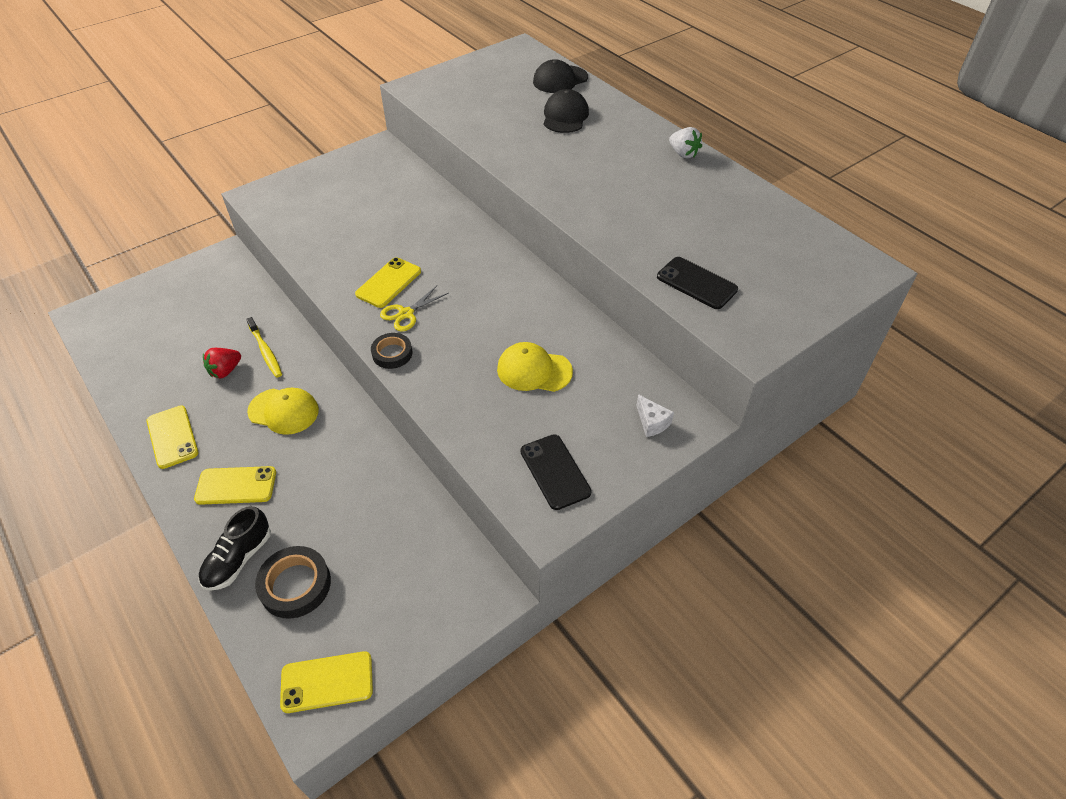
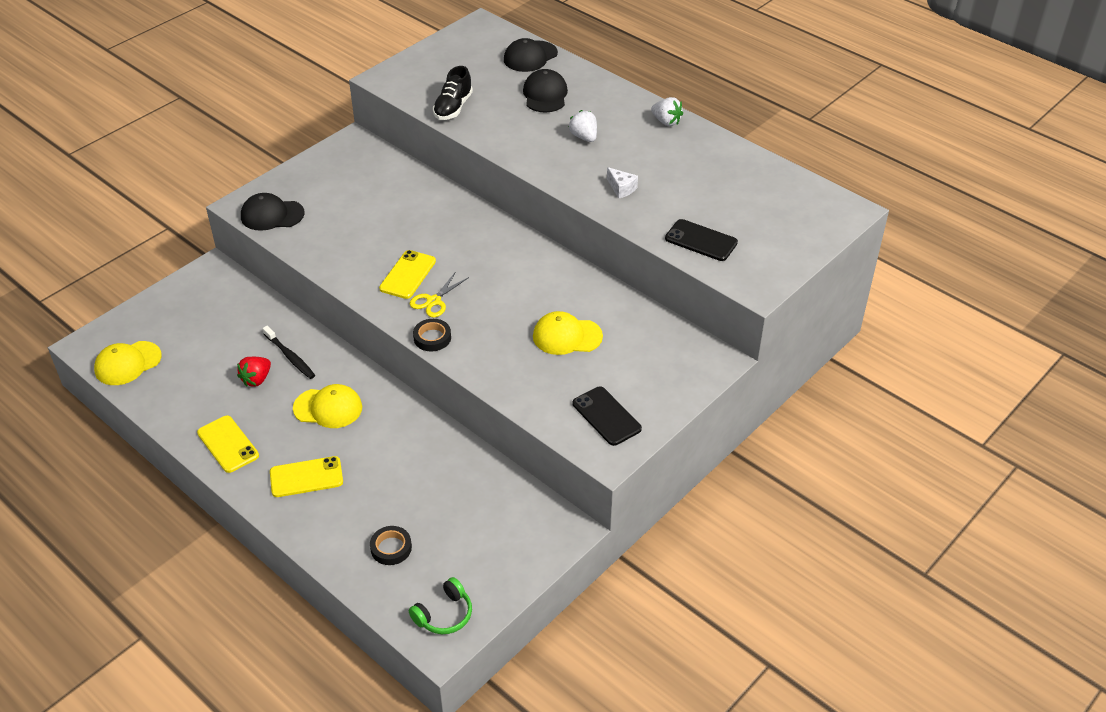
camera: 10 degrees left, 5 degrees down
black shoe [199,506,271,591] -> black shoe moved to [433,66,473,120]
yellow toothbrush [246,317,282,378] -> black toothbrush [263,326,315,379]
black tape [255,546,331,619] -> black tape [370,526,412,565], size x0.65
yellow phone [280,651,373,713] -> green headphones [409,577,472,634]
white cheese [636,394,674,437] -> white cheese moved to [607,167,638,199]
none -> yellow cap [94,341,162,385]
none -> black cap [241,193,304,231]
none -> white strawberry [569,110,597,142]

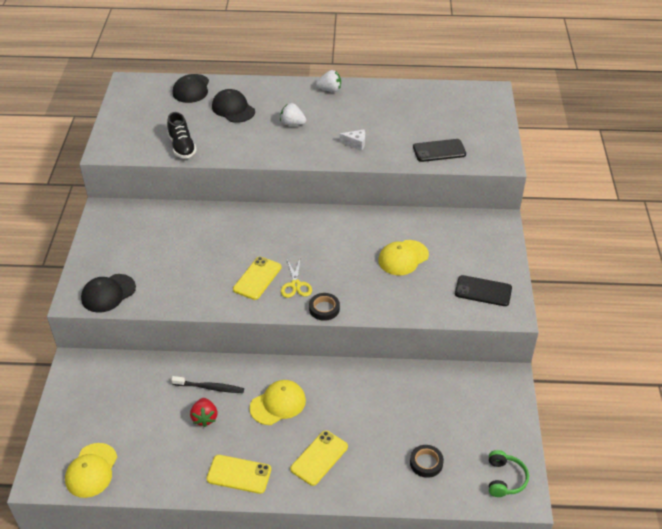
camera: 40 degrees left, 0 degrees up
yellow phone [379,250,436,299] -> yellow phone turned 45 degrees clockwise [233,257,282,300]

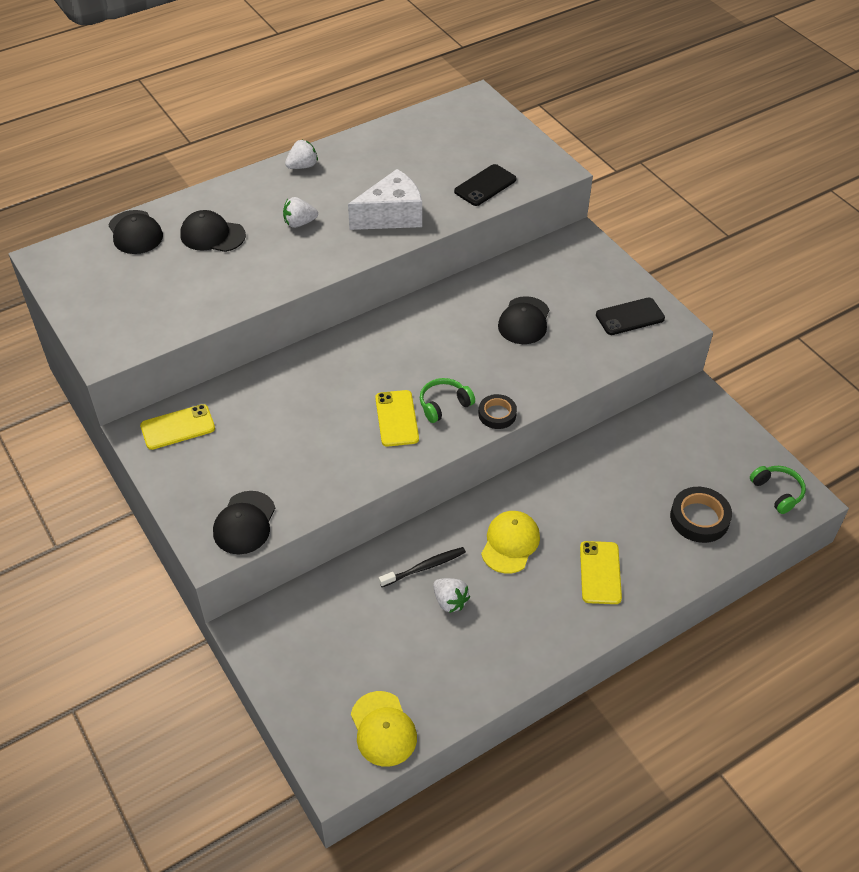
camera: 35 degrees left, 5 degrees up
black shoe [167,112,197,159] -> none
red strawberry [190,398,218,427] -> white strawberry [433,578,470,613]
yellow phone [206,455,271,494] -> yellow phone moved to [140,404,215,450]
yellow scissors [281,259,312,298] -> green headphones [420,378,475,423]
white cheese [339,130,365,151] -> white cheese [348,169,422,230], size x2.20
yellow cap [378,240,429,275] -> black cap [498,296,550,344]
black tape [410,445,444,478] -> black tape [670,487,732,543], size x1.54

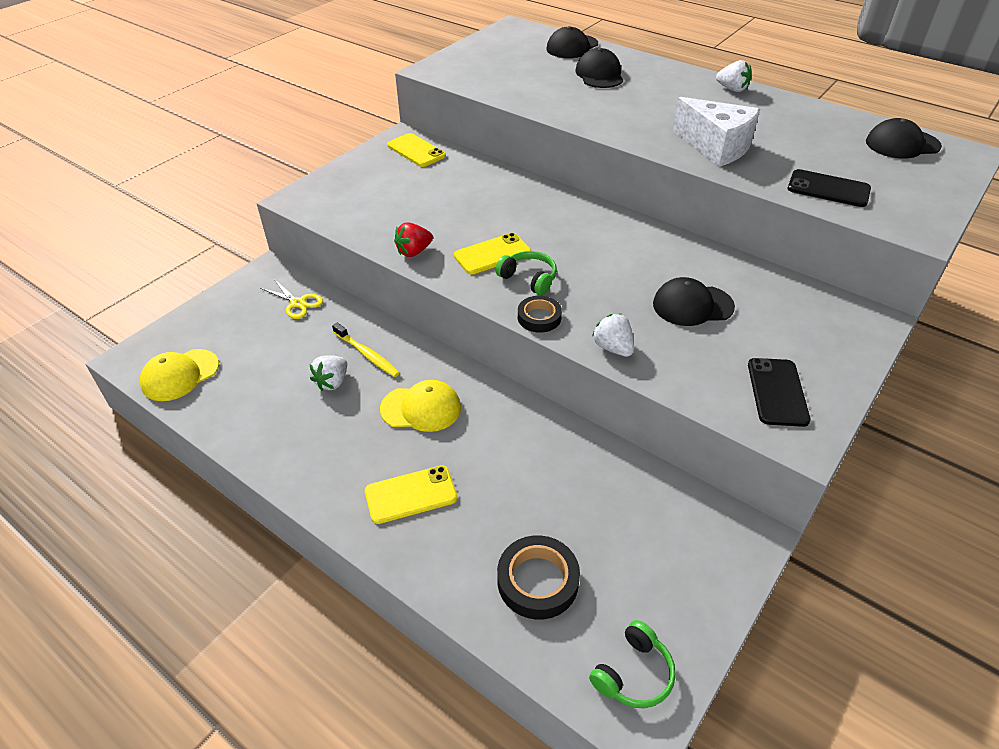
camera: 70 degrees right, 5 degrees down
black cap [213,491,275,554] -> black cap moved to [866,118,942,159]
white strawberry [283,197,318,228] -> white strawberry moved to [592,314,634,357]
black toothbrush [379,547,466,587] -> yellow toothbrush [332,323,400,377]
black phone [596,298,665,335] -> black phone turned 45 degrees clockwise [748,358,811,427]
none -> yellow scissors [260,279,323,319]
none -> red strawberry [394,223,433,257]

